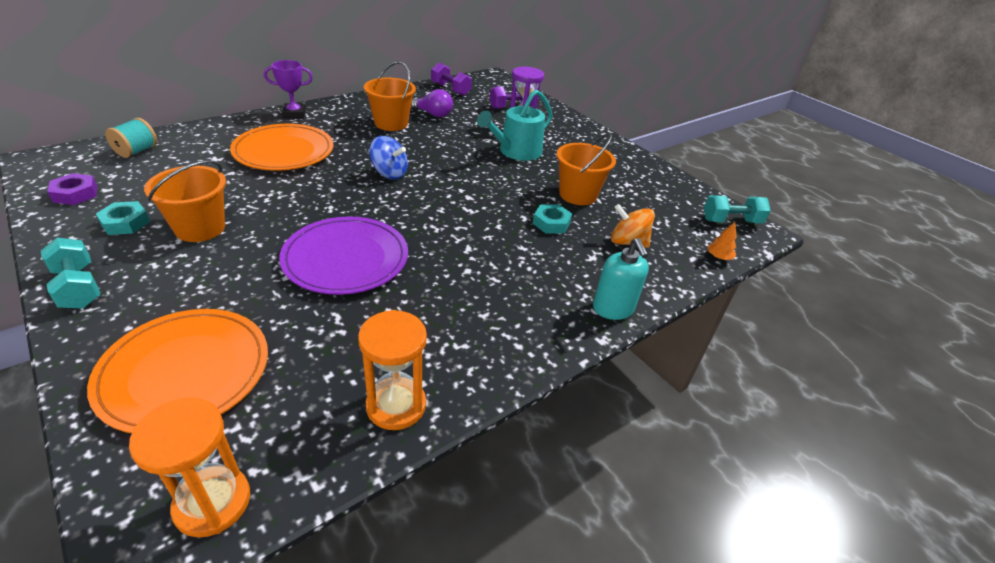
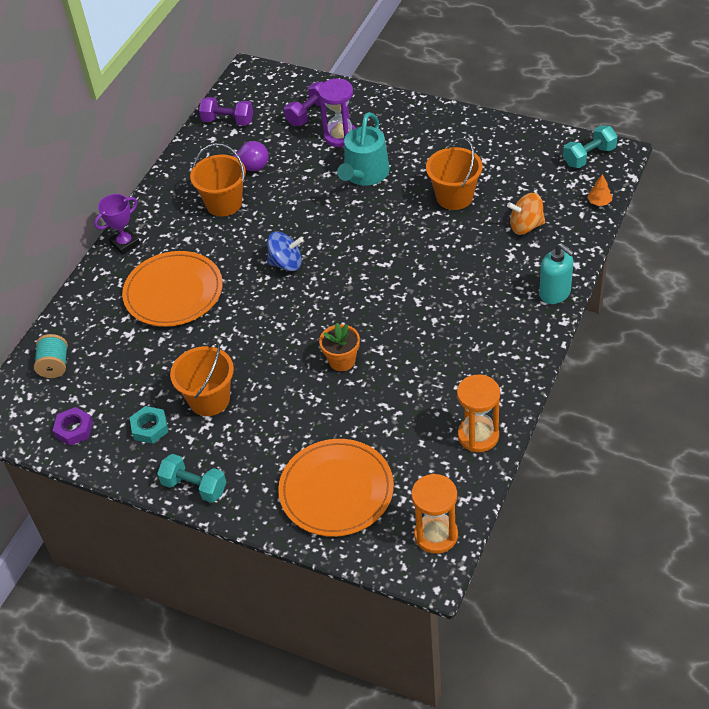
camera: 20 degrees left, 10 degrees up
purple plate [279,216,408,295] -> orange flower pot [319,323,360,371]
turquoise nut [533,204,572,234] -> none

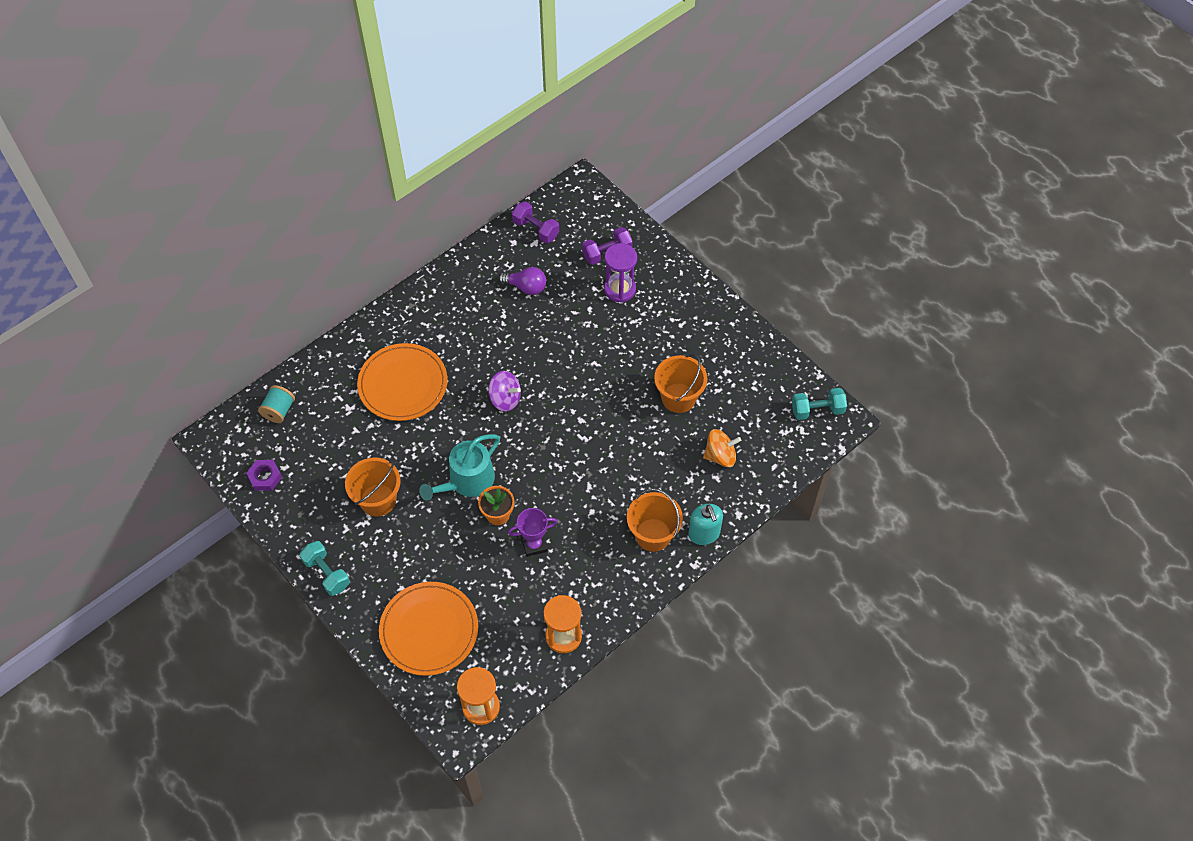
camera: 20 degrees right, 10 degrees up
purple trophy [94,194,140,255] -> purple trophy moved to [508,508,557,557]
turquoise nut [130,406,168,444] -> none
orange bucket [190,143,246,216] -> orange bucket moved to [627,488,683,552]
blue spinning top [267,232,303,271] -> purple spinning top [488,371,521,412]
turquoise watering can [337,112,390,186] -> turquoise watering can moved to [419,434,500,501]
orange spinning top [507,193,545,234] -> orange spinning top turned 150 degrees clockwise [703,429,741,467]
orange tree [587,174,612,206] -> none

